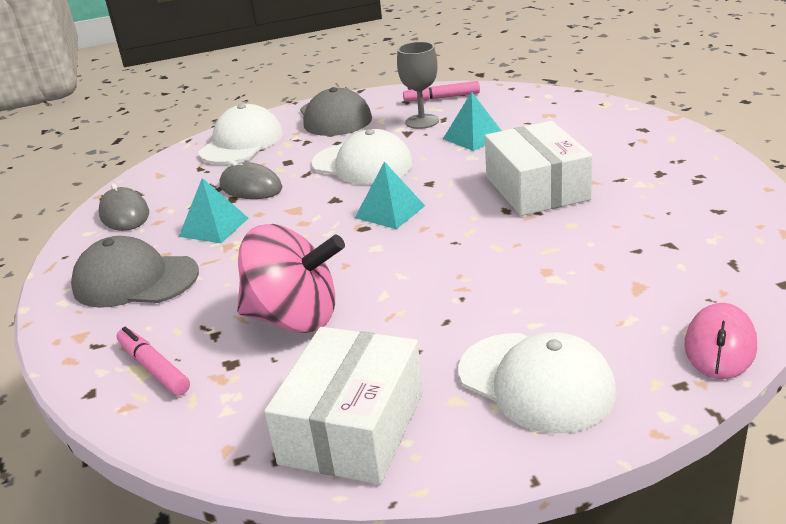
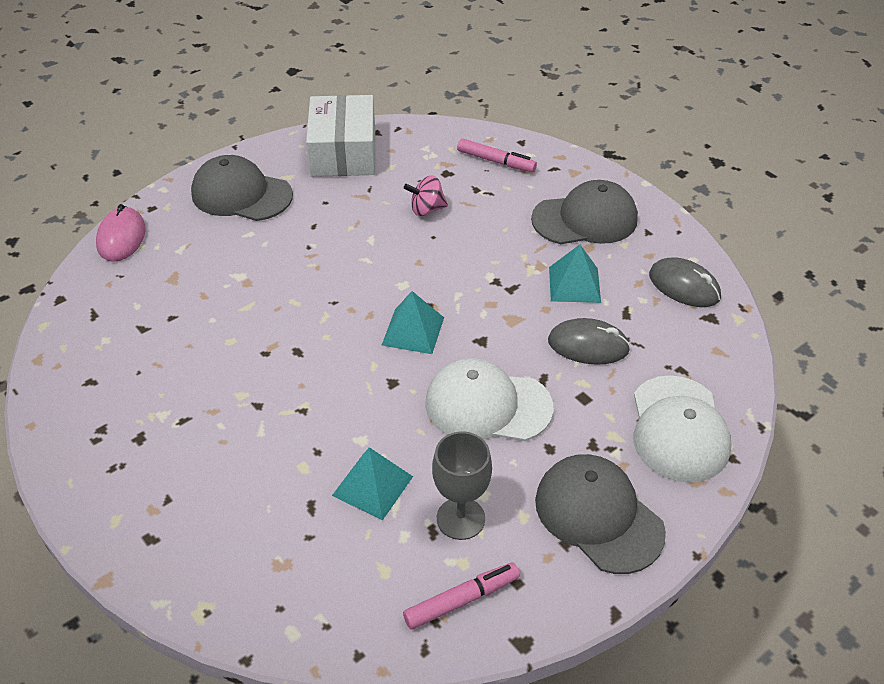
camera: 155 degrees right, 15 degrees up
pink spinning top [237,224,345,333] -> pink spinning top [404,175,448,216], size x0.48
white cap [459,332,617,433] -> grey cap [191,155,293,221]
white box [485,121,593,216] -> none

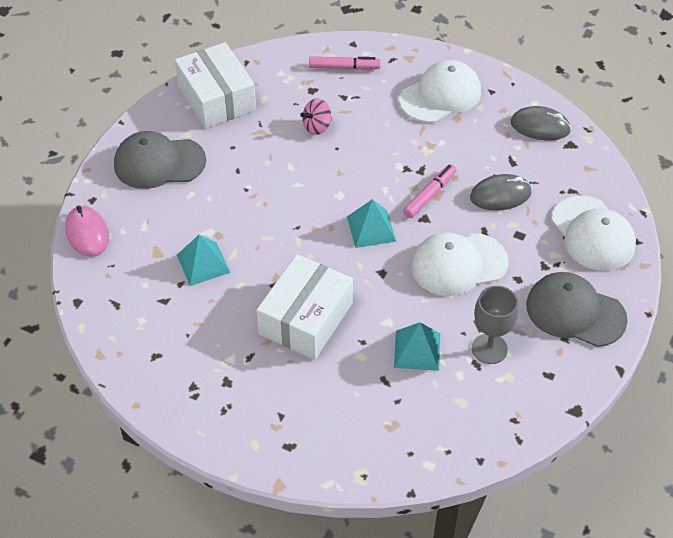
camera: 25 degrees left, 5 degrees up
pink marker [403,563,520,629] -> pink marker moved to [403,164,456,218]
grey cap [531,180,638,244] -> white cap [399,60,481,123]
turquoise pyramid [549,245,601,303] -> turquoise pyramid moved to [177,234,230,286]
none -> white box [257,254,353,360]

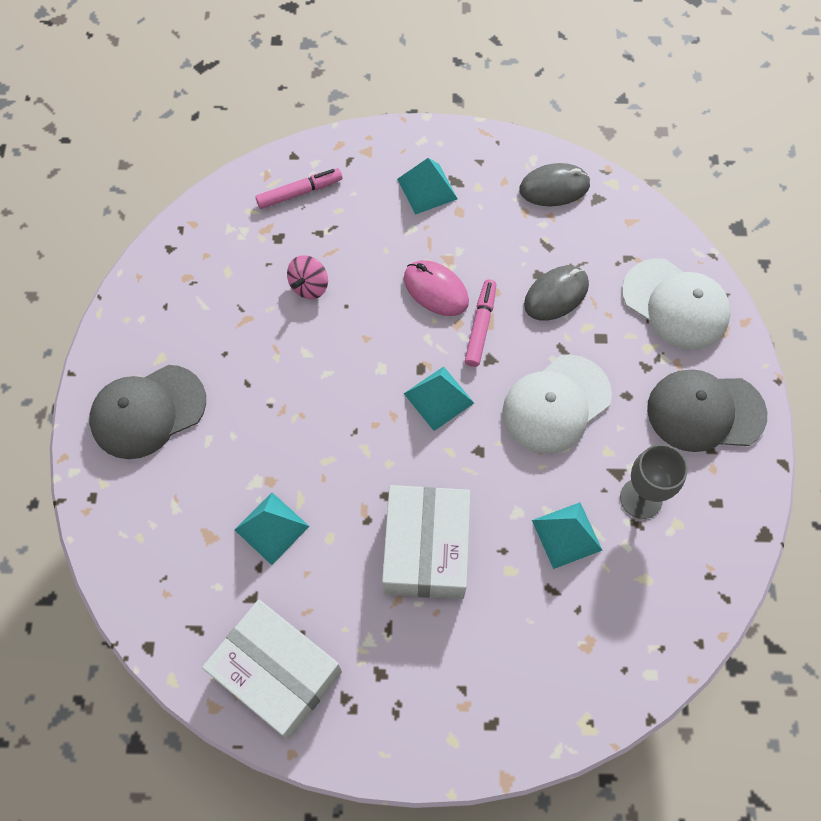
camera: 25 degrees left, 15 degrees up
pink mouse [65,206,109,257] -> pink mouse moved to [404,260,469,316]
white box [175,42,256,129] -> white box moved to [202,600,342,740]
white cap [399,60,481,123] -> turquoise pyramid [397,158,458,215]

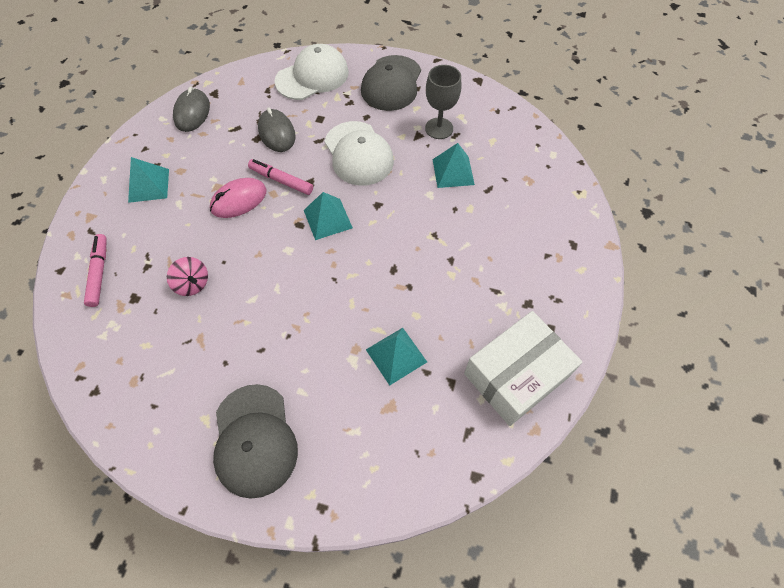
camera: 75 degrees left, 5 degrees down
white box [382,485,471,599] -> none

